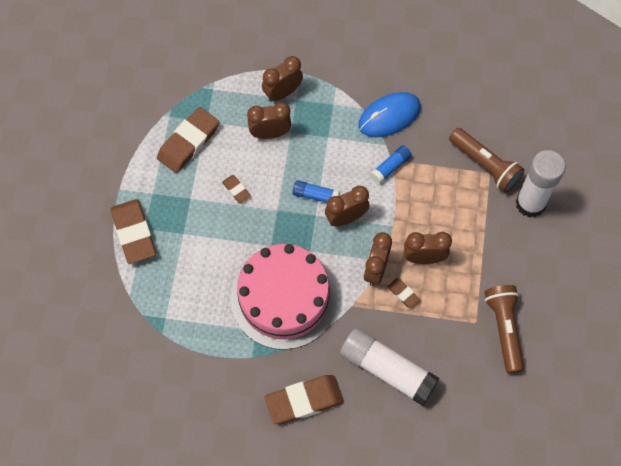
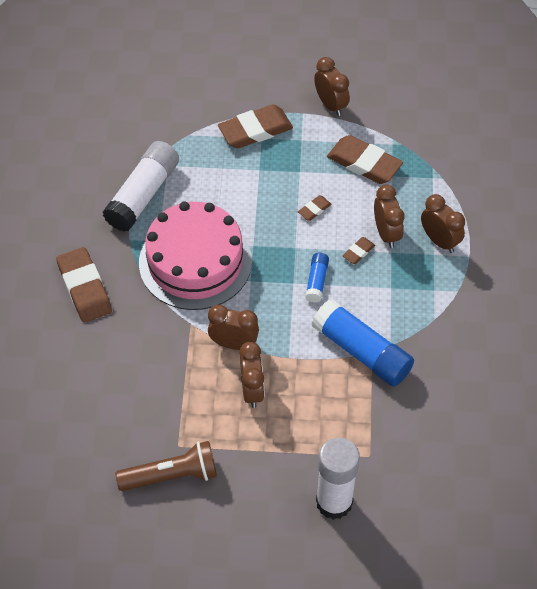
camera: 85 degrees right, 10 degrees down
brown clock [325,186,370,227] -> brown clock moved to [314,57,350,116]
white glue stick [340,327,440,406] -> white glue stick moved to [103,141,179,232]
blue mouse [358,92,421,137] -> none
blue glue stick [370,145,412,184] -> blue glue stick [312,299,414,387], size x2.02
brown eraser [387,278,420,308] -> brown eraser moved to [342,237,375,264]
brown flashlight [449,128,524,193] -> none

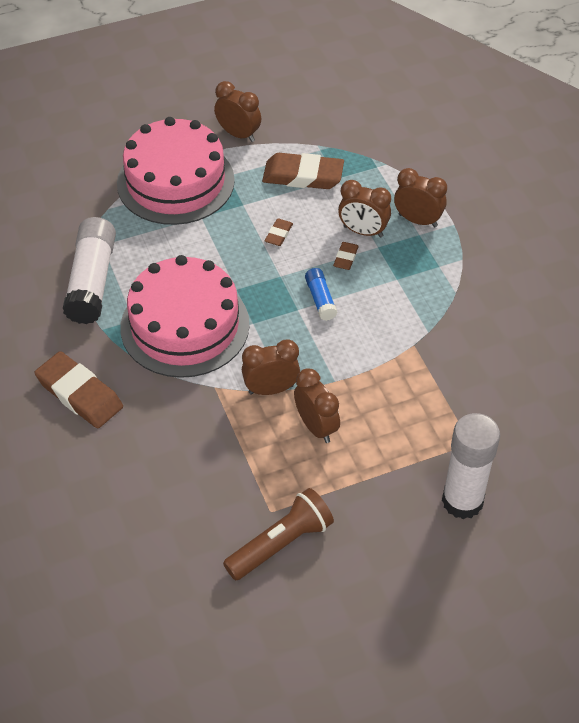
camera: 25 degrees left, 5 degrees down
brown eraser [218,104,293,148] -> pink cake [117,117,235,225]
blue glue stick [312,299,414,387] -> none
brown clock [374,185,405,248] -> brown clock turned 150 degrees clockwise [338,180,391,238]

